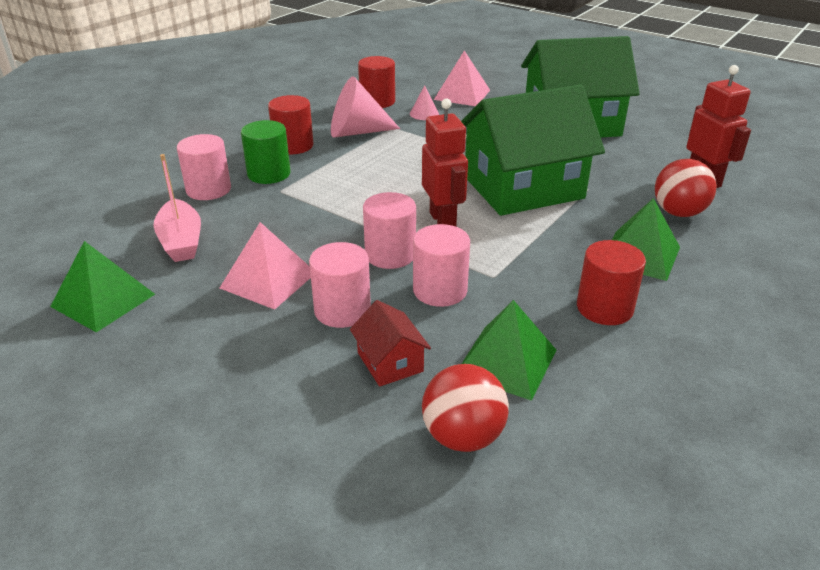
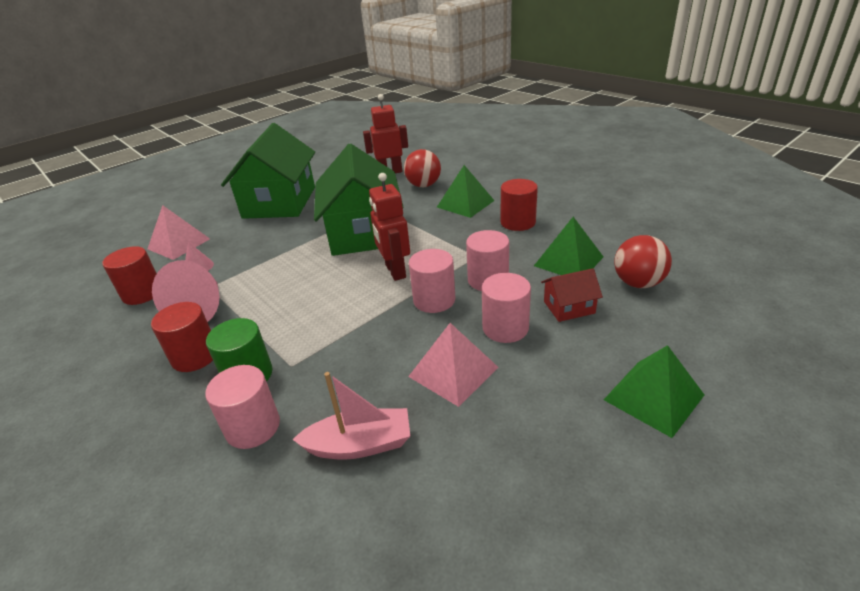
camera: 75 degrees left, 0 degrees up
green pyramid [50,241,155,332] -> green pyramid moved to [604,345,704,438]
red robot [422,98,468,226] -> red robot turned 105 degrees counterclockwise [369,173,410,281]

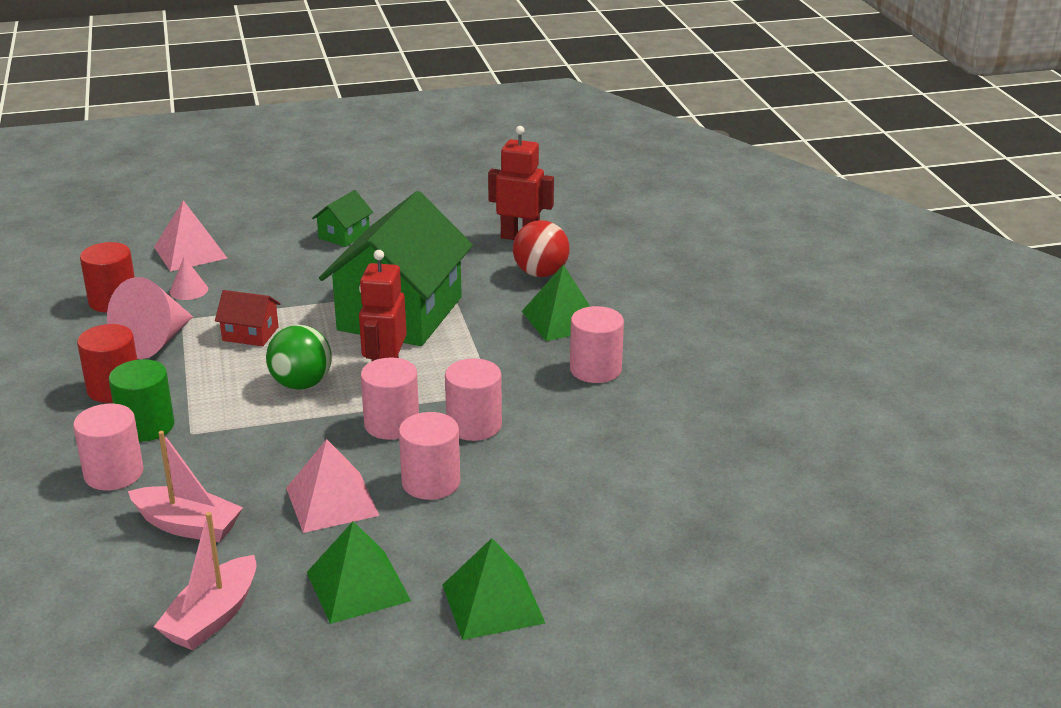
camera: 25 degrees right, 5 degrees down
green house [221,123,315,219] -> green house [312,190,373,247], size x0.42
red cylinder [501,179,538,231] -> pink cylinder [570,306,624,383]
green pyramid [534,217,603,275] -> green pyramid moved to [307,521,411,624]
red house [541,268,603,322] -> red house moved to [215,290,281,346]
red ball [614,235,672,288] -> none
none -> pink boat [154,512,256,650]
none -> green ball [266,325,332,390]

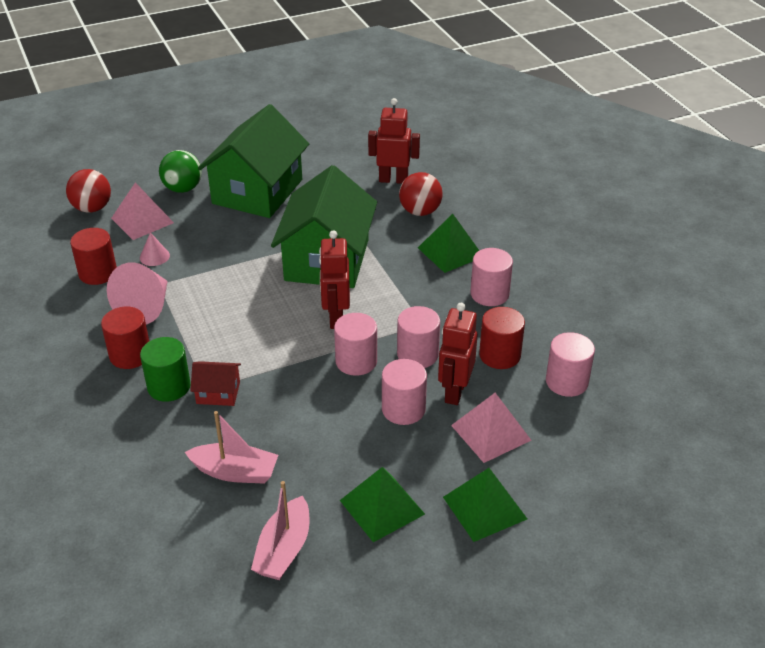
camera: 10 degrees left, 10 degrees up
pink cylinder [73,404,143,490] -> pink cylinder moved to [546,332,595,397]
red house [215,290,281,346] -> red house moved to [190,361,241,406]
green ball [266,325,332,390] -> green ball moved to [159,150,202,193]
pink pyramid [286,439,380,533] -> pink pyramid moved to [451,393,532,463]
green house [312,190,373,247] -> green house [198,104,309,218], size x2.40
none -> red ball [66,169,111,213]
none -> red robot [438,303,478,405]
none -> red cylinder [479,307,525,369]

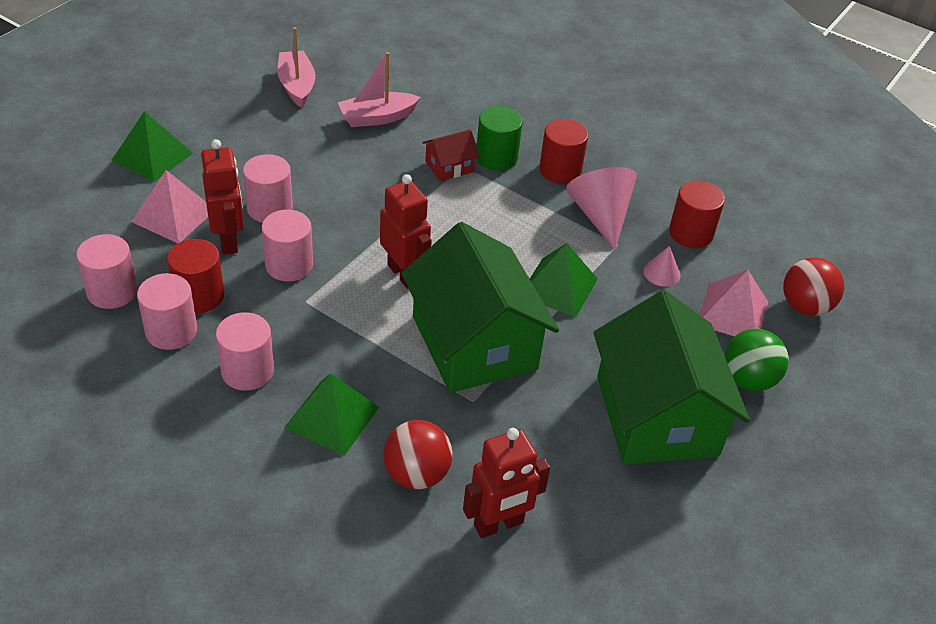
camera: 145 degrees right, 5 degrees up
pink cylinder [334,313,377,376] -> pink cylinder moved to [137,273,197,350]
green pyramid [340,467,425,542] -> green pyramid moved to [530,243,598,318]

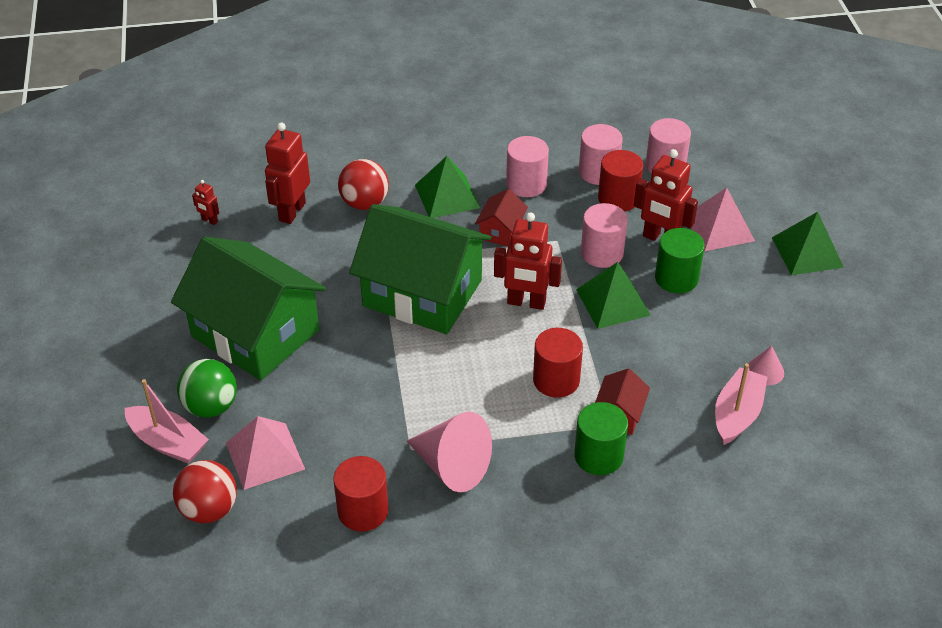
camera: 140 degrees right, 0 degrees up
pink cylinder [243,154,293,223] -> green cylinder [655,228,705,293]
pink boat [277,27,315,108] -> pink boat moved to [125,379,209,464]
green pyramid [530,243,598,318] -> green pyramid moved to [576,262,651,329]
red cylinder [539,119,588,184] -> red cylinder moved to [533,328,583,398]
pink cone [643,246,680,287] -> pink cone moved to [748,346,784,385]
none -> red robot [192,180,219,225]
none -> red house [475,189,528,247]

